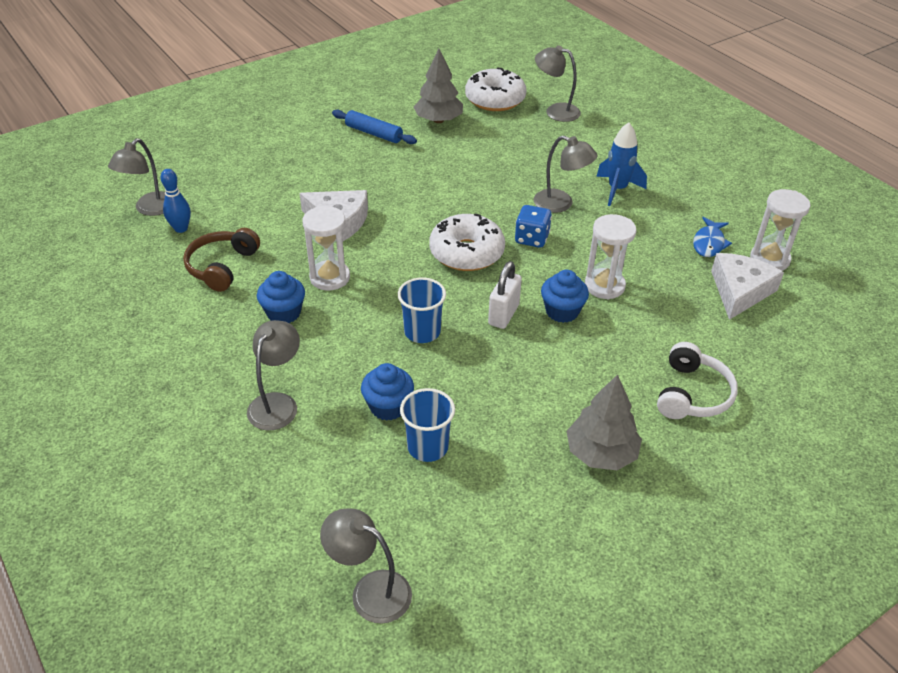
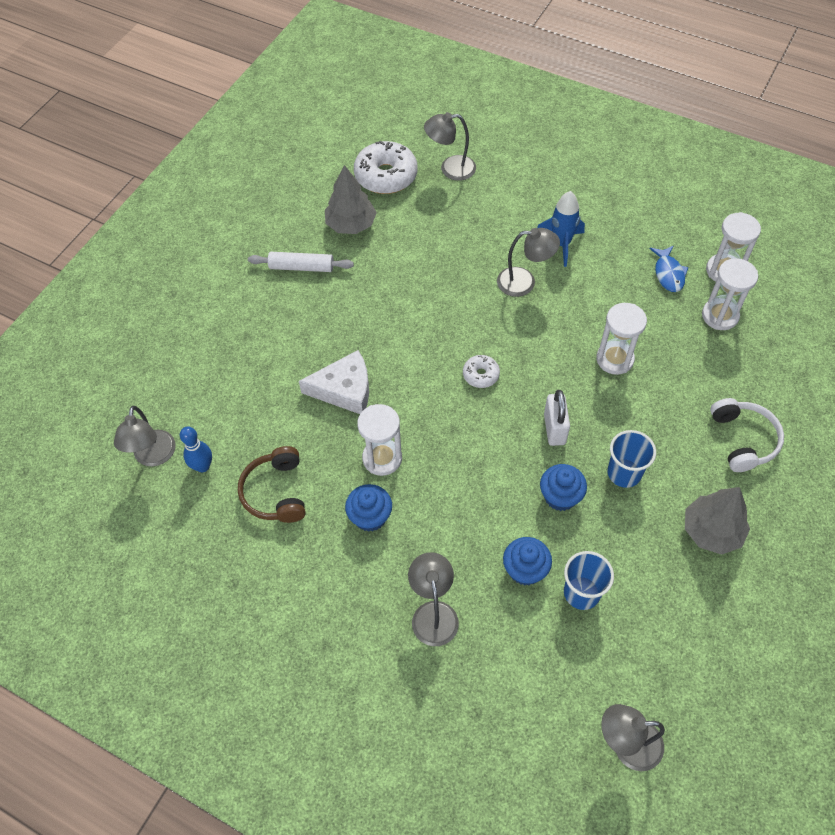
camera: 25 degrees left, 15 degrees up
blue rolling pin [332,109,417,144] -> white rolling pin [248,252,354,272]
blue cup [398,277,446,343] -> blue cup moved to [607,430,656,488]
white donut [429,214,505,271] -> white donut [463,355,500,388], size x0.51
blue dice [515,205,552,248] -> none
blue cupcake [541,270,589,323] -> blue cupcake moved to [540,464,587,511]
white cheese [711,253,784,320] -> white hourglass [702,258,758,330]

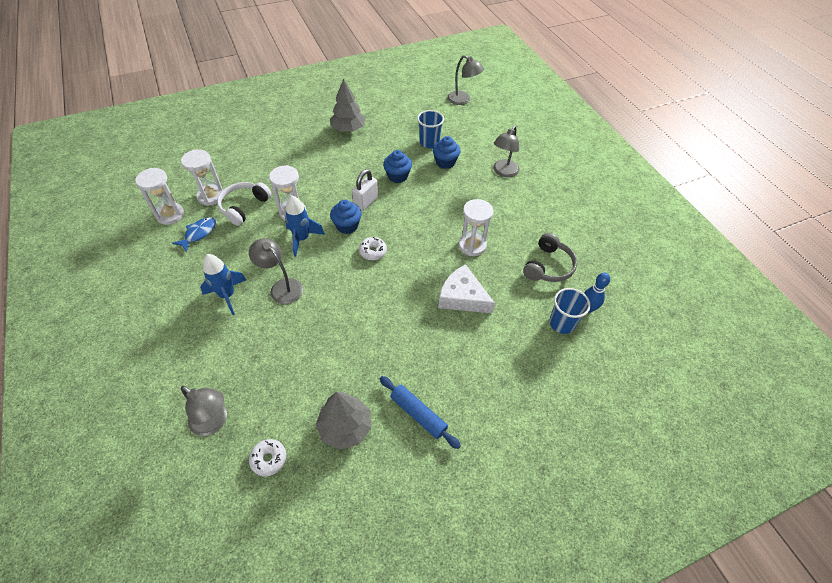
camera: 145 degrees left, 5 degrees down
grey lamp [114,406,176,467] -> none
brown headphones [238,446,306,523] -> grey headphones [523,233,577,282]
white rolling pin [248,252,354,272] -> blue rolling pin [380,376,461,449]
blue cupcake [345,484,392,532] -> blue cupcake moved to [330,200,362,234]
white donut [354,141,418,194] -> white donut [249,439,287,476], size x0.51
blue cup [607,430,656,488] -> blue cup moved to [549,288,590,334]
white headphones [710,398,784,472] -> white headphones moved to [217,182,272,226]
none -> blue rocket [285,195,325,257]

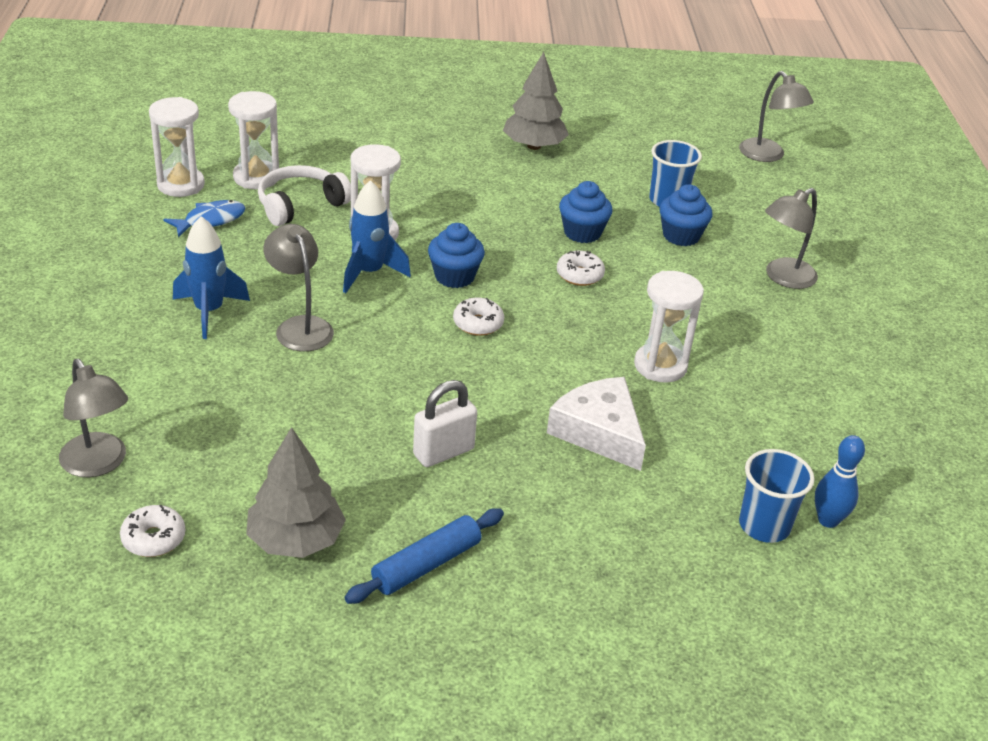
camera: 20 degrees right, 15 degrees down
white padlock [352,169,378,211] -> white padlock moved to [413,380,477,467]
blue rolling pin [380,376,461,449] -> blue rolling pin turned 75 degrees clockwise [344,508,504,604]
grey headphones [523,233,577,282] -> none
none -> white donut [557,251,605,286]

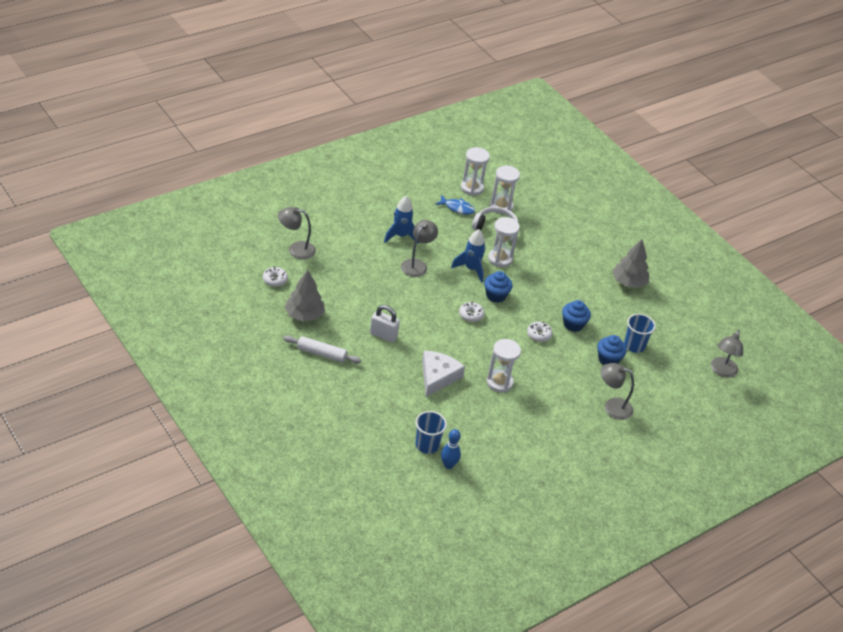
camera: 55 degrees right, 5 degrees up
grey lamp [59,359,128,478] -> grey lamp turned 75 degrees clockwise [278,207,316,260]
blue rolling pin [344,508,504,604] -> white rolling pin [283,336,361,363]

